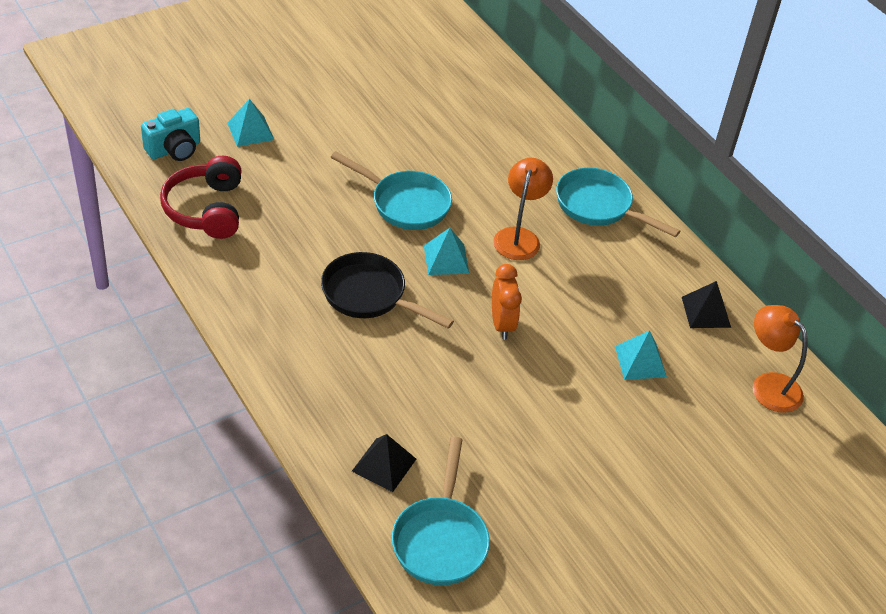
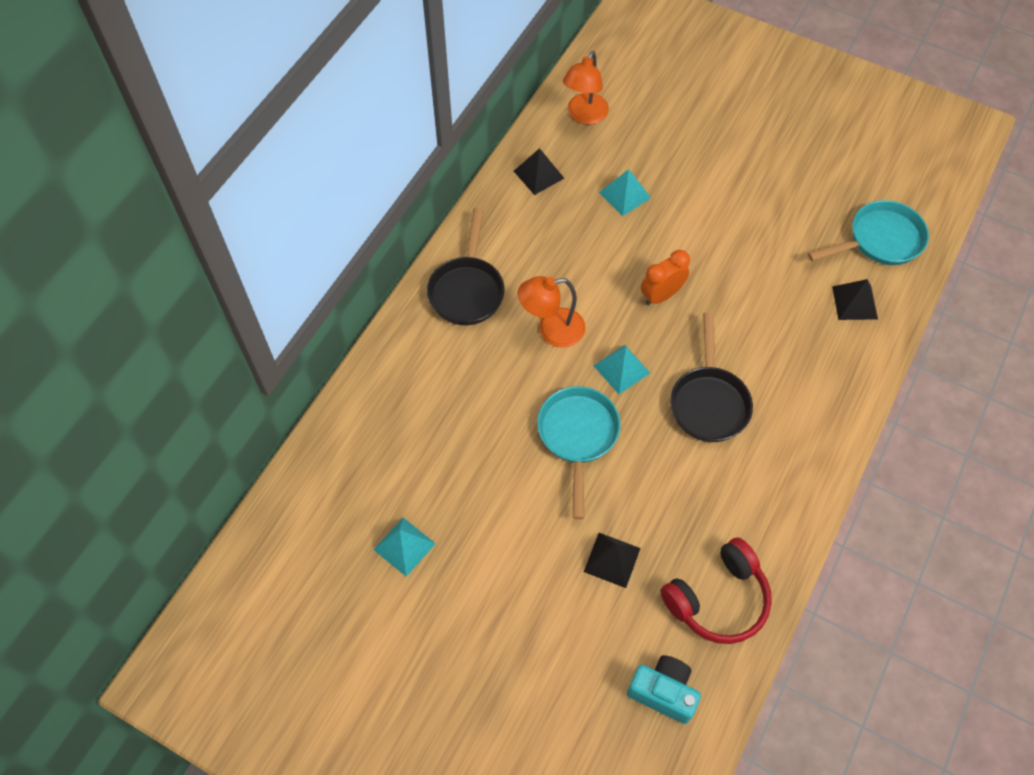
camera: 115 degrees left, 15 degrees up
turquoise pyramid [227,99,274,147] -> turquoise pyramid moved to [373,518,436,577]
turquoise pan [556,167,680,237] -> black pan [427,208,505,325]
none -> black pyramid [584,533,641,588]

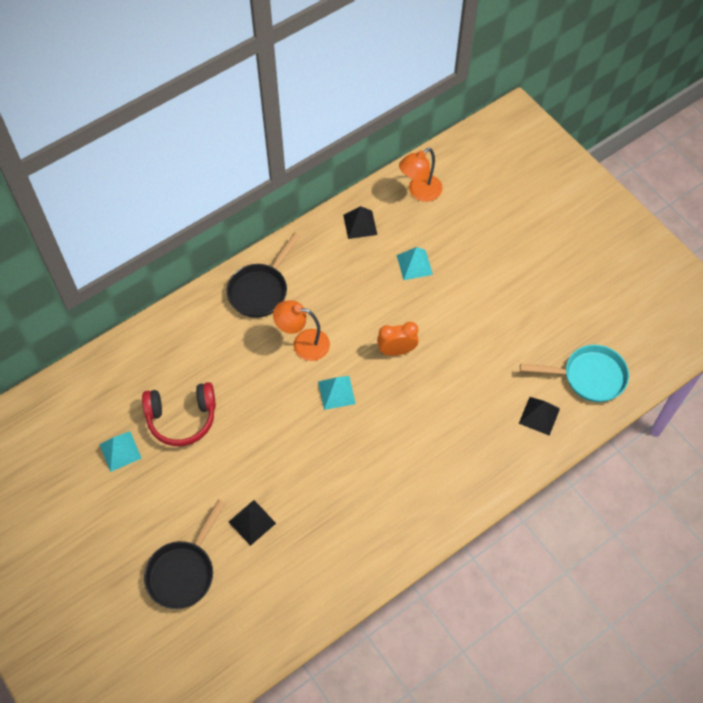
camera: 25 degrees right, 0 degrees up
turquoise pan [537,386,621,519] -> none
turquoise camera [627,655,701,724] -> none
red headphones [660,538,772,644] -> red headphones moved to [142,382,216,446]
black pan [670,312,753,442] -> black pan moved to [144,499,226,609]

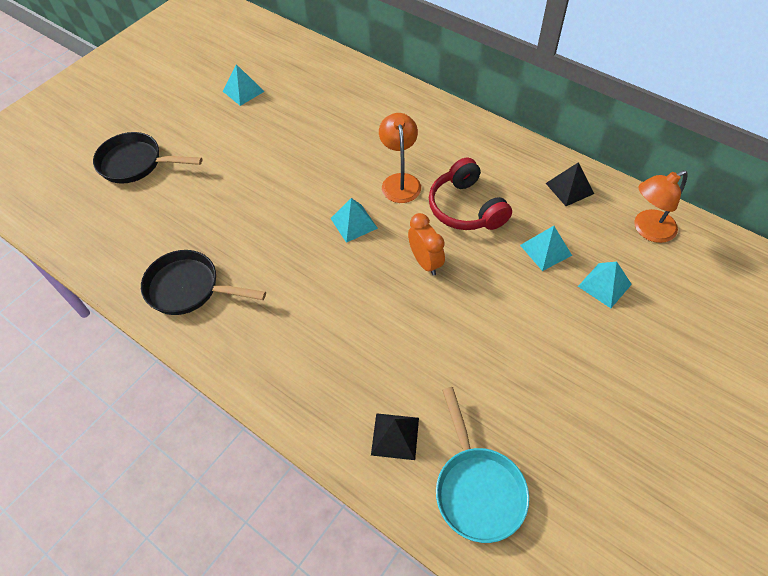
camera: 75 degrees right, 5 degrees down
red headphones [142,382,216,446] -> red headphones moved to [429,158,512,230]
black pan [227,232,300,318] -> black pan moved to [141,250,266,315]
black pyramid [229,500,276,546] -> none
orange lamp [399,148,443,202] -> orange lamp turned 60 degrees counterclockwise [634,170,688,243]
none -> turquoise pyramid [578,262,632,308]

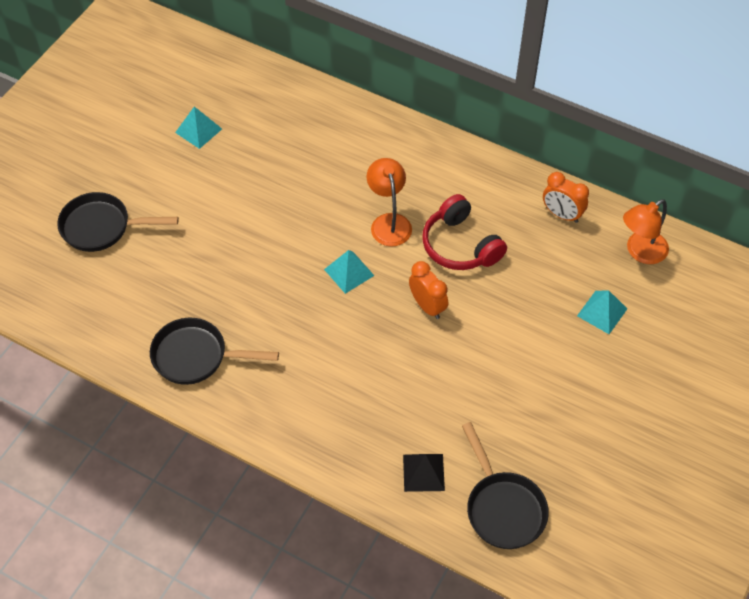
camera: 10 degrees left, 0 degrees up
turquoise pan [436,387,529,543] -> black pan [462,422,549,549]
turquoise pyramid [520,226,572,271] -> none
black pyramid [546,162,594,206] -> orange clock [543,172,589,223]

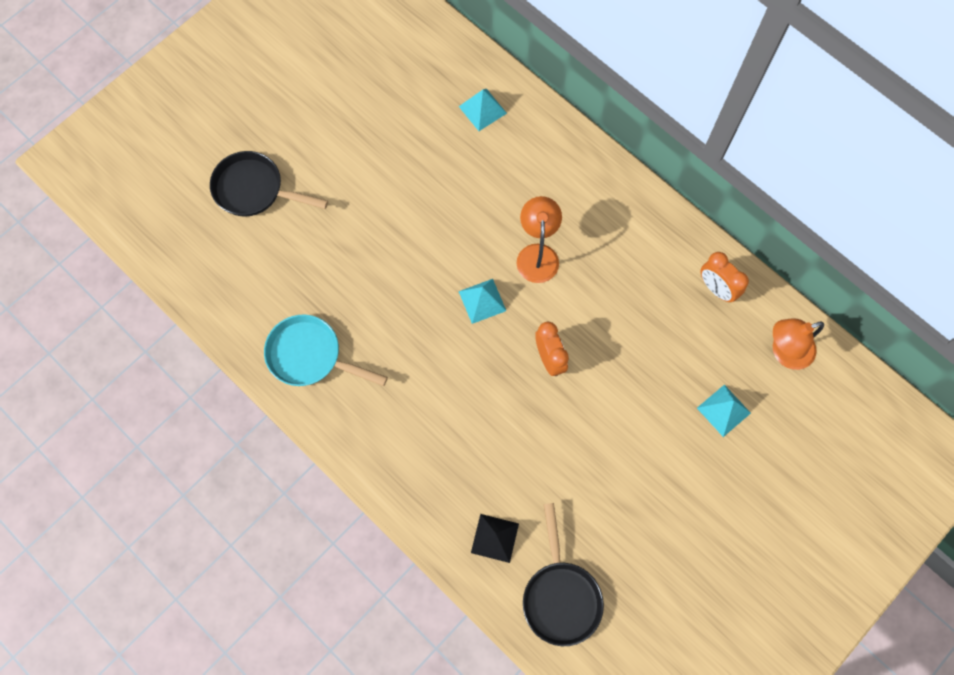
camera: 15 degrees right, 15 degrees up
black pan [150,318,279,385] -> turquoise pan [264,314,388,386]
turquoise pyramid [175,106,222,149] -> turquoise pyramid moved to [459,89,507,131]
red headphones [422,194,507,270] -> none

